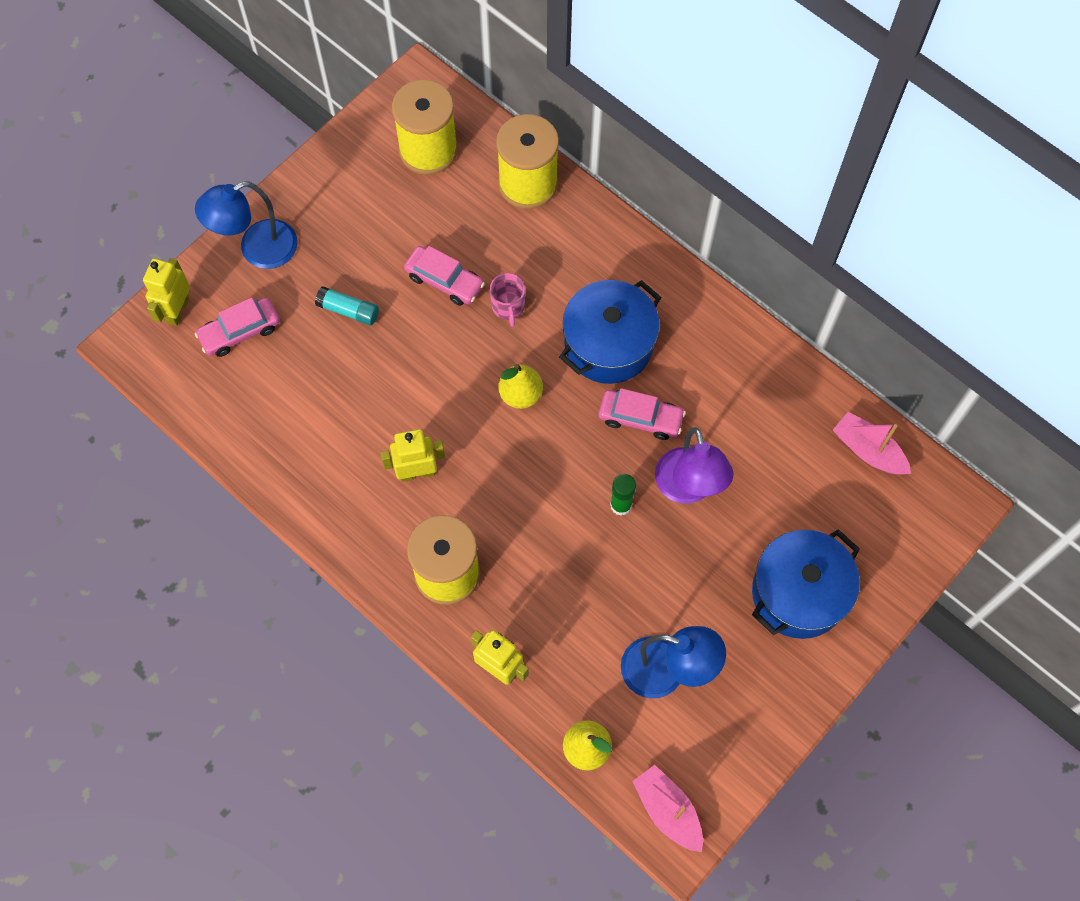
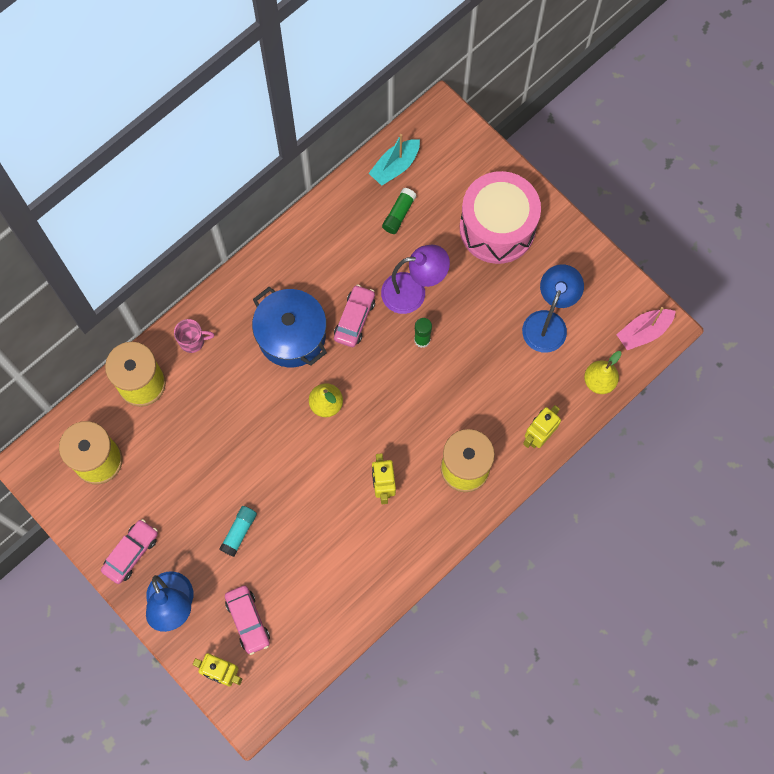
camera: 85 degrees left, 5 degrees up
pink car [404,246,485,306] -> pink car moved to [101,519,158,584]
pink mug [490,273,525,327] -> pink mug moved to [174,319,214,353]
blue pot [752,529,860,639] -> pink drum [460,171,541,264]
pink boat [833,412,911,475] -> turquoise boat [369,134,420,186]
none -> green glue stick [382,188,416,234]

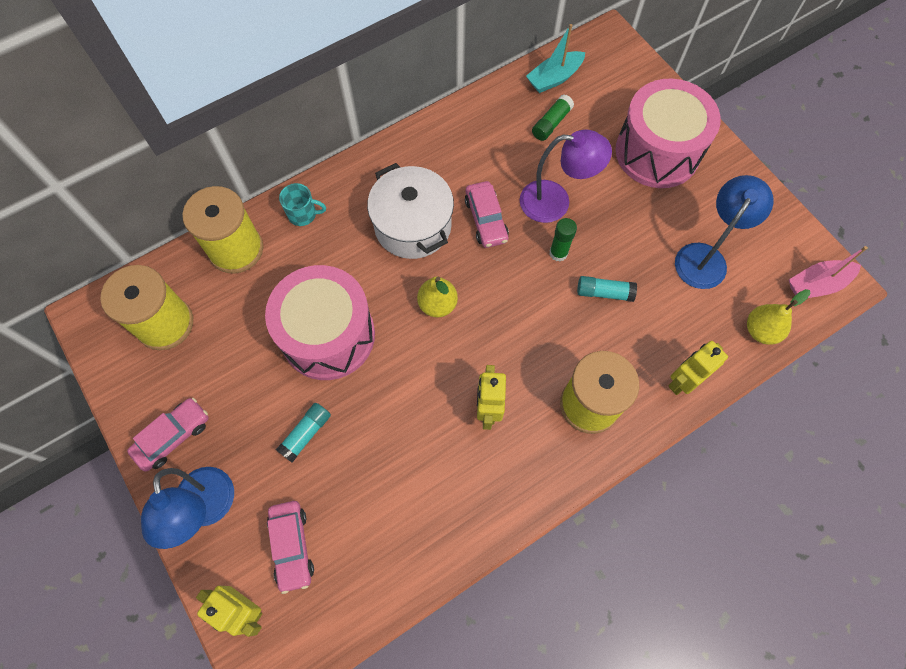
camera: 10 degrees right, 5 degrees down
pink mug [174,319,214,353] -> turquoise mug [279,183,326,226]
blue pot [252,287,327,367] -> white pot [367,163,454,259]
pink car [334,284,375,347] -> pink car turned 135 degrees clockwise [465,181,509,248]
none -> pink drum [265,265,375,380]
none -> turquoise glue stick [577,276,637,302]

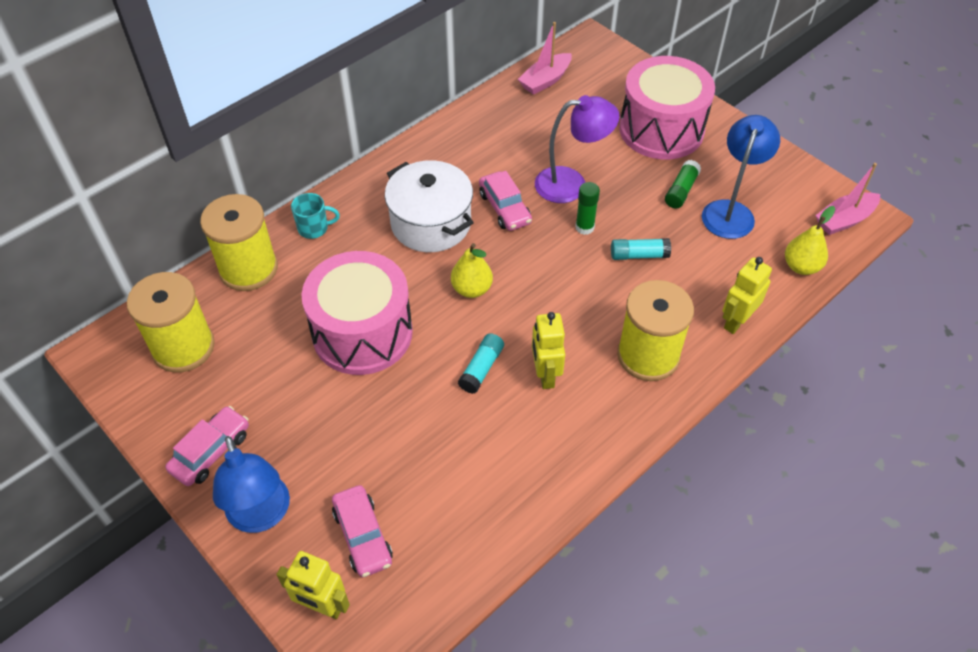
camera: 10 degrees left, 15 degrees down
turquoise glue stick [276,403,331,463] -> turquoise glue stick moved to [458,333,504,394]
turquoise boat [526,24,585,93] -> pink boat [518,22,572,95]
green glue stick [532,94,574,141] -> green glue stick moved to [665,160,701,209]

